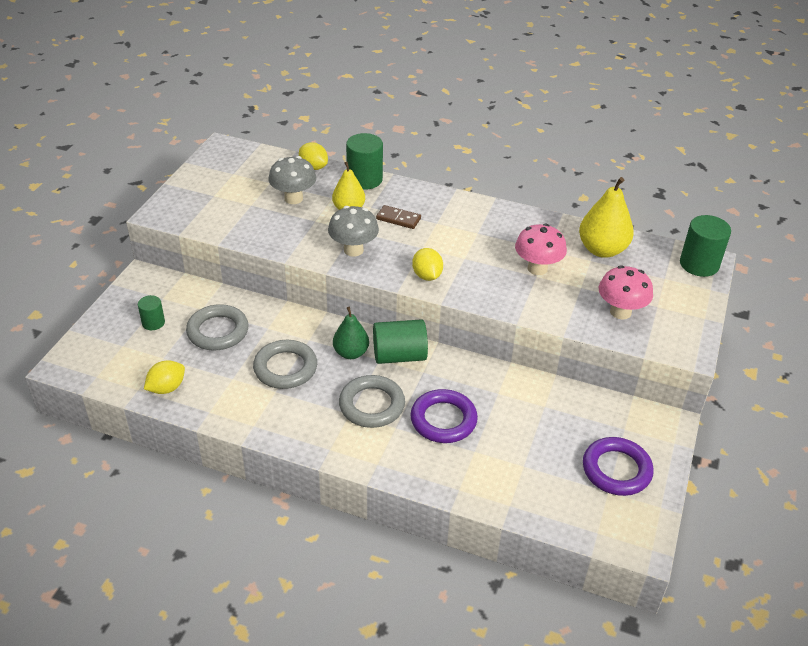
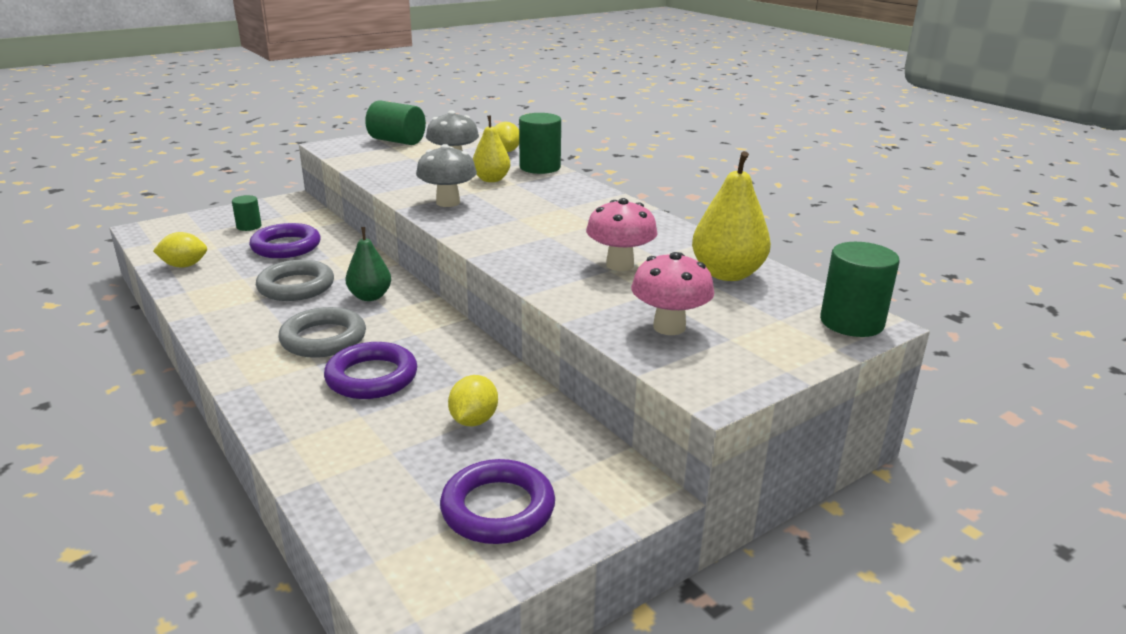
camera: 35 degrees right, 15 degrees down
grey ring [186,304,249,350] -> purple ring [249,223,320,258]
green cylinder [373,319,428,364] -> green cylinder moved to [365,100,426,145]
brown domino [376,205,421,229] -> none
yellow lemon [412,248,443,281] -> yellow lemon moved to [448,375,498,426]

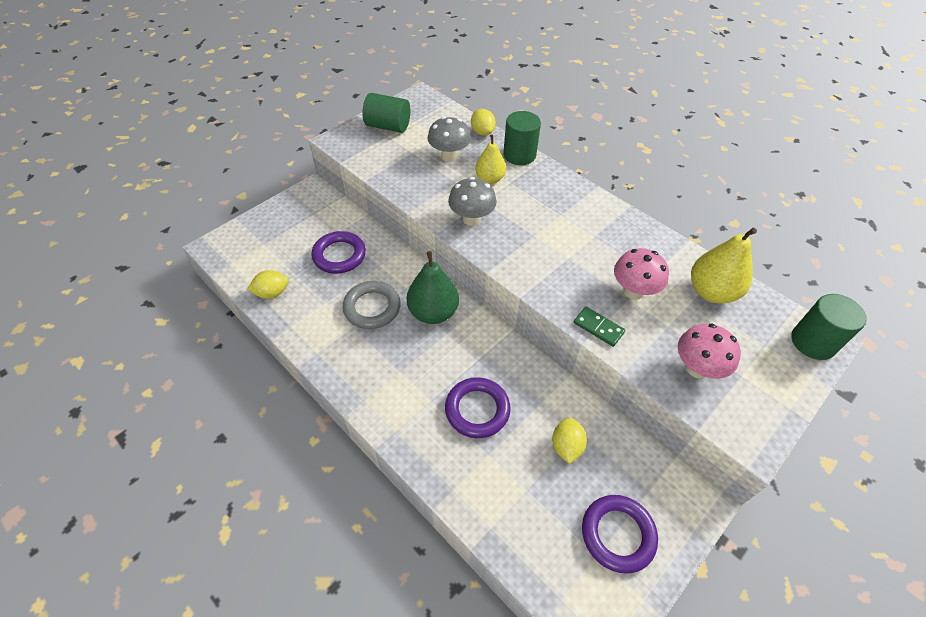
camera: 10 degrees left, 25 degrees up
green cylinder [232,195,262,231] -> none
grey ring [278,307,366,358] -> none
green pear [346,227,391,301] -> green pear [407,251,459,324], size x1.53
none -> green domino [574,307,625,347]

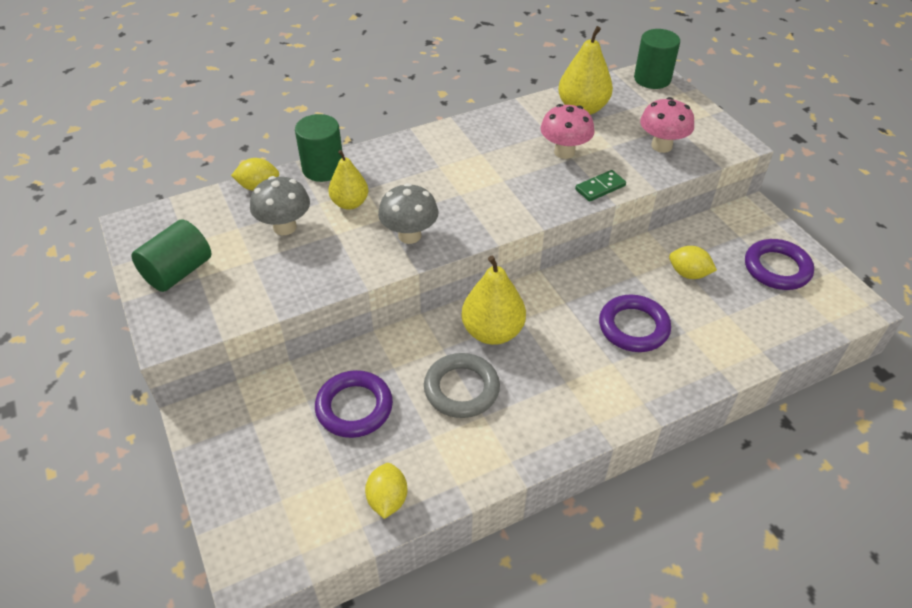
camera: 70 degrees left, 5 degrees down
green pear [407,251,459,324] -> yellow pear [461,256,526,345]

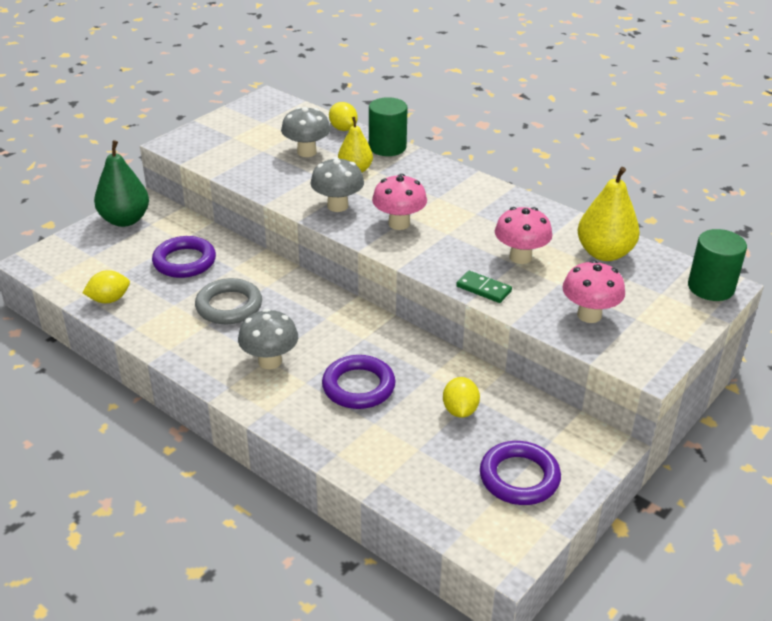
camera: 65 degrees right, 10 degrees down
green cylinder [131,219,211,292] -> none
yellow pear [461,256,526,345] -> none
none -> green pear [94,140,149,227]
none -> grey mushroom [238,309,298,369]
none -> pink mushroom [372,174,427,230]

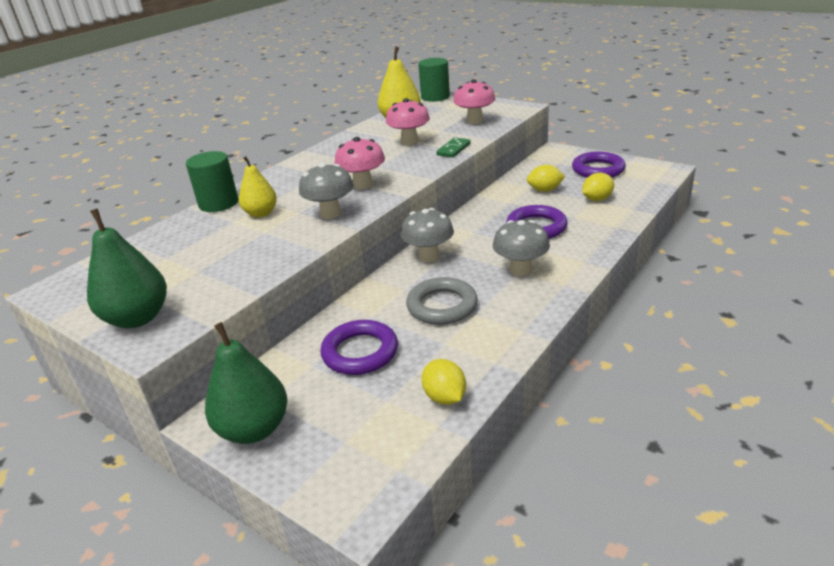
camera: 90 degrees left, 5 degrees down
grey mushroom [281,107,331,157] -> grey mushroom moved to [401,208,454,262]
yellow lemon [329,102,358,131] -> yellow lemon moved to [582,173,614,201]
none -> green pear [87,209,167,328]

